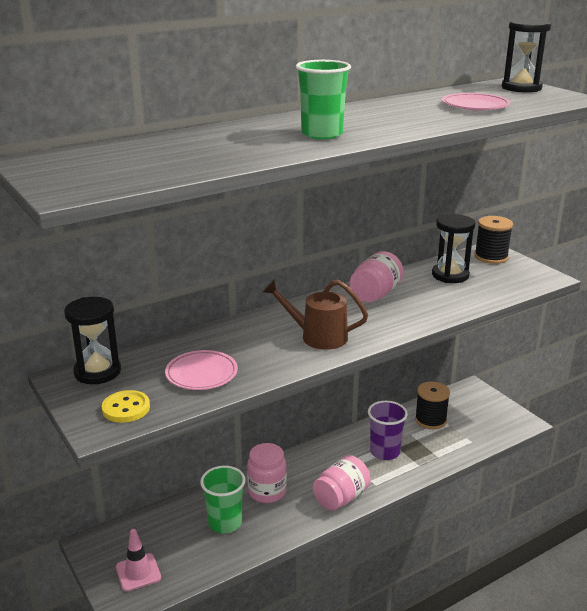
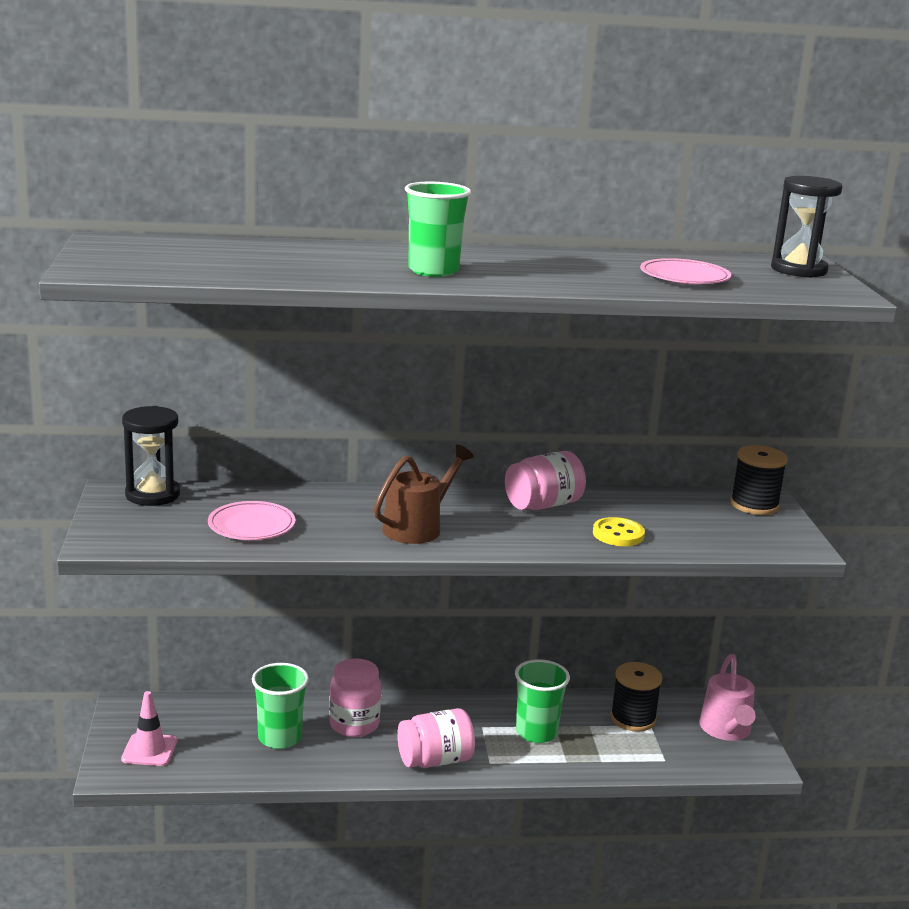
camera: 25 degrees right, 5 degrees down
yellow button [102,390,150,423] -> yellow button moved to [593,517,645,546]
brown watering can [263,280,368,350] -> brown watering can turned 90 degrees clockwise [374,444,474,544]
purple cup [368,401,408,460] -> green cup [515,659,570,743]
black hourglass [432,214,475,283] -> none
none -> pink watering can [699,654,755,741]

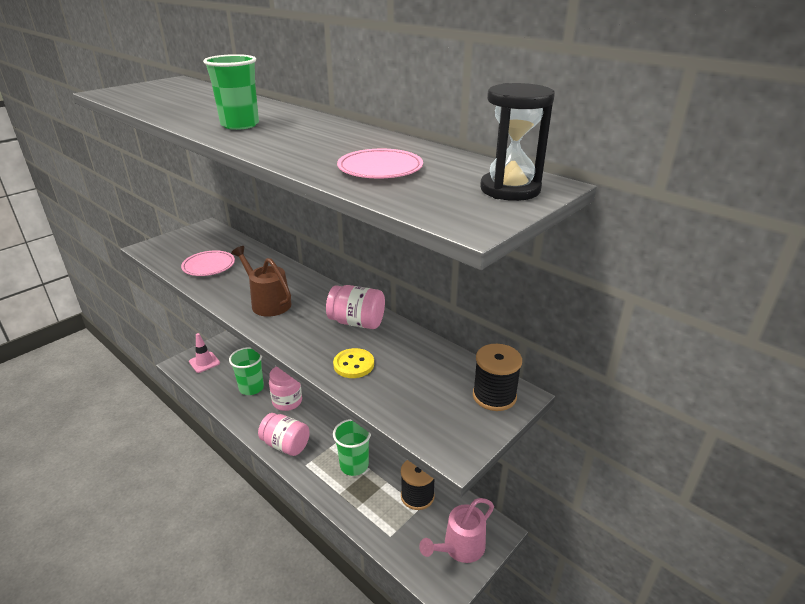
camera: 50 degrees right, 10 degrees up
black hourglass [122,406,180,506] -> none
brown watering can [374,444,474,544] -> brown watering can turned 135 degrees counterclockwise [231,246,291,316]

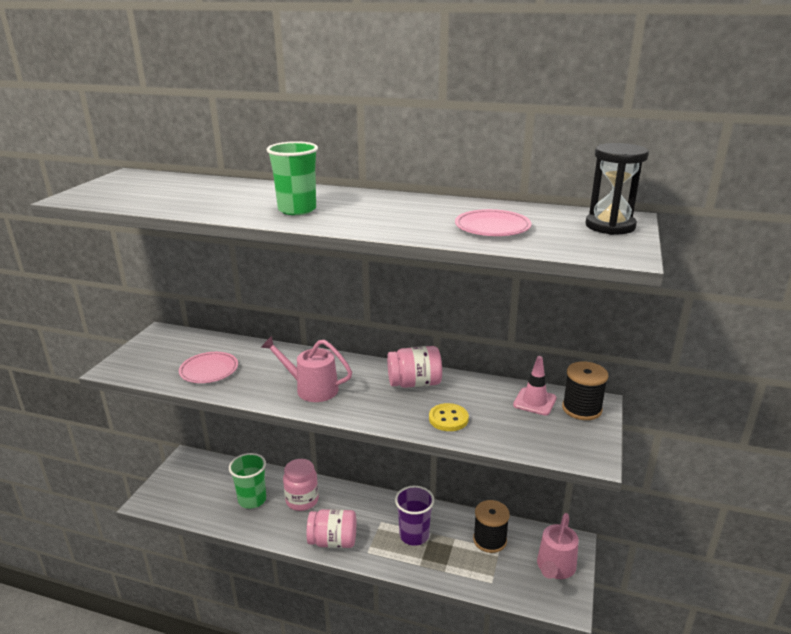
camera: 25 degrees left, 5 degrees down
pink traffic cone [189,333,220,373] -> pink traffic cone moved to [513,356,556,416]
brown watering can [231,246,291,316] -> pink watering can [261,336,352,402]
green cup [333,419,371,476] -> purple cup [395,486,434,546]

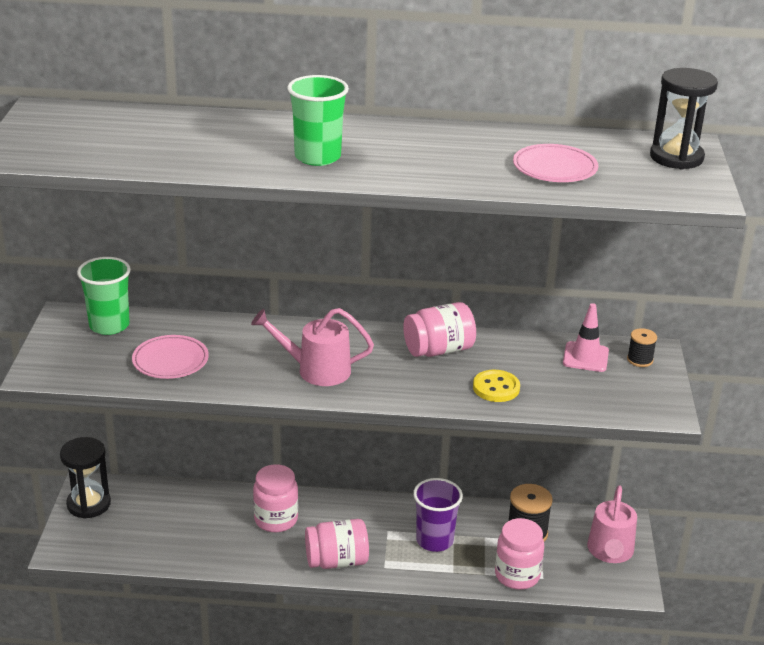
camera: 15 degrees left, 5 degrees up
green cup [229,453,266,509] -> green cup moved to [77,257,131,335]
black spool [562,361,608,420] -> black spool [627,328,657,367], size x0.57
none -> black hourglass [60,437,111,519]
none -> pink jar [495,518,544,590]

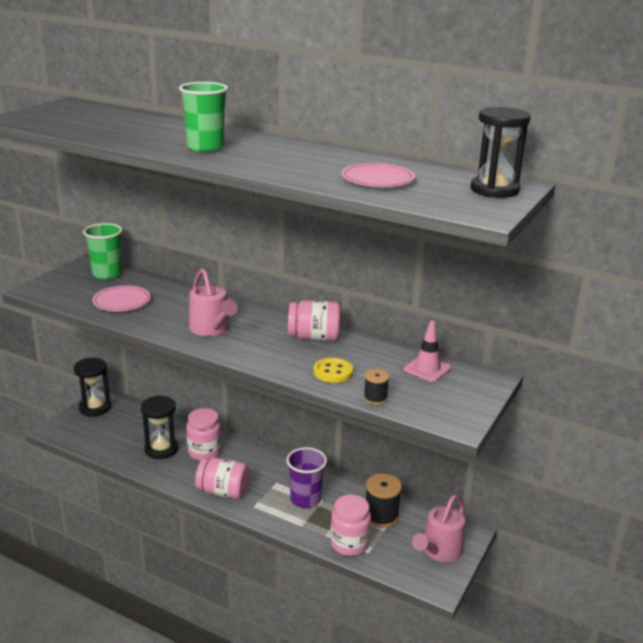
camera: 25 degrees right, 5 degrees down
pink watering can [251,308,374,386] -> pink watering can turned 150 degrees counterclockwise [189,269,238,336]
black spool [627,328,657,367] -> black spool moved to [364,369,389,405]
none -> black hourglass [141,395,178,459]

